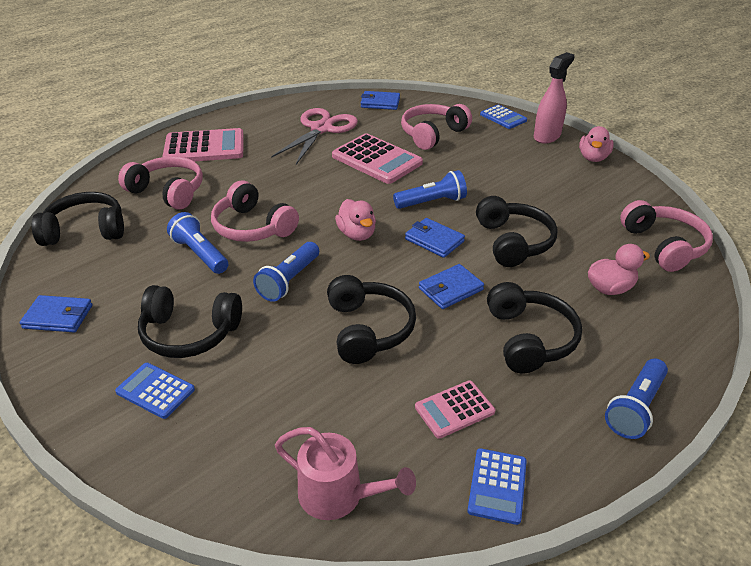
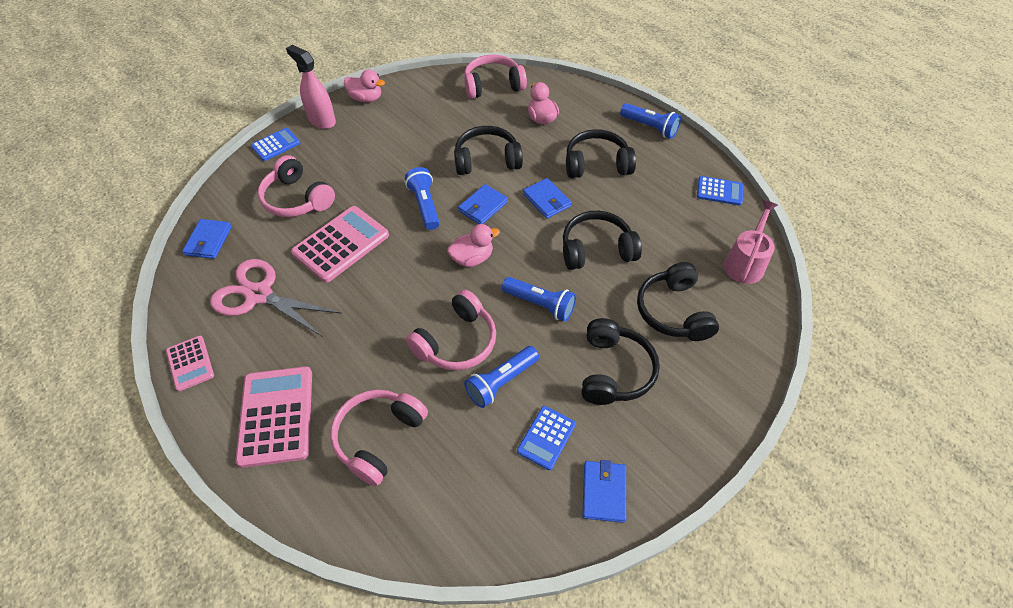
camera: 90 degrees left, 15 degrees up
black headphones [32,192,124,246] -> black headphones moved to [637,262,719,341]
blue calculator [115,363,195,419] -> blue calculator moved to [517,406,576,470]
pink calculator [415,380,495,439] -> pink calculator moved to [166,336,214,391]

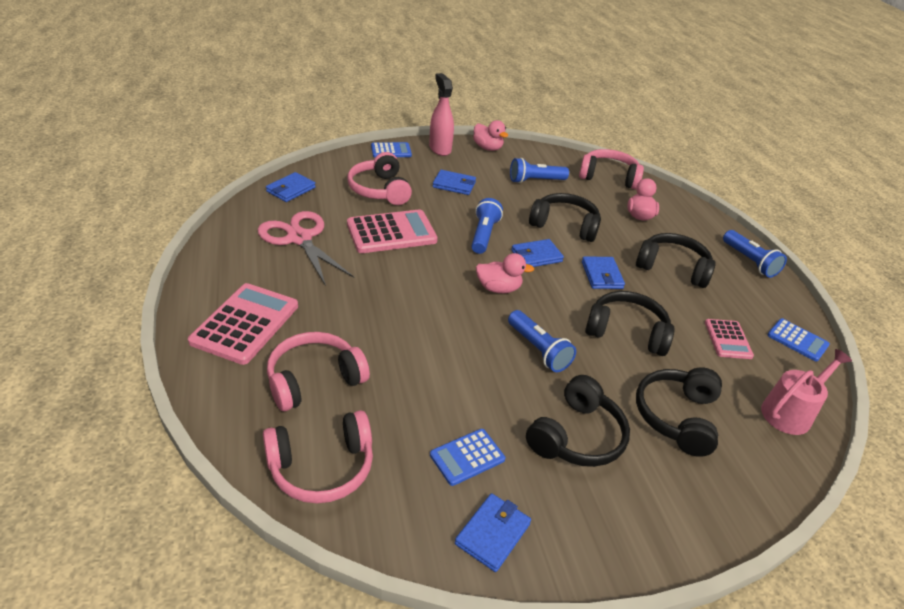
camera: 25 degrees right, 15 degrees down
pink calculator [166,336,214,391] -> pink calculator moved to [705,319,754,359]
pink headphones [406,289,496,371] -> pink headphones moved to [263,410,373,503]
blue flashlight [464,346,539,408] -> blue flashlight moved to [510,158,569,183]
none -> blue wallet [433,170,476,195]

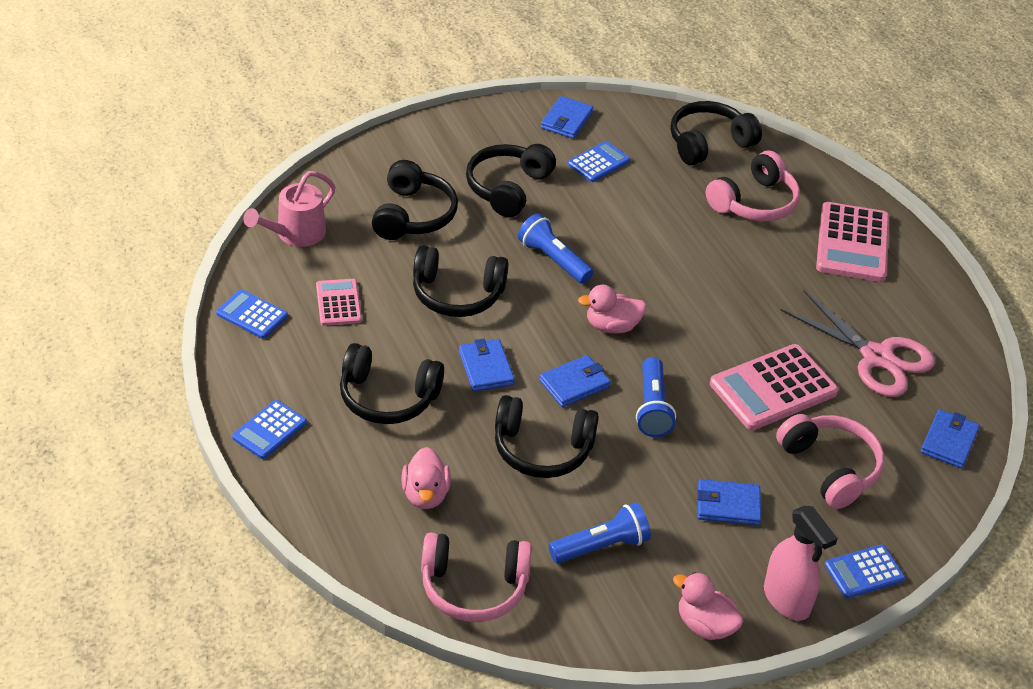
camera: 170 degrees right, 5 degrees up
pink headphones [263,410,373,503] -> black headphones [670,101,762,165]
blue flashlight [723,230,787,278] -> blue calculator [232,400,307,459]

